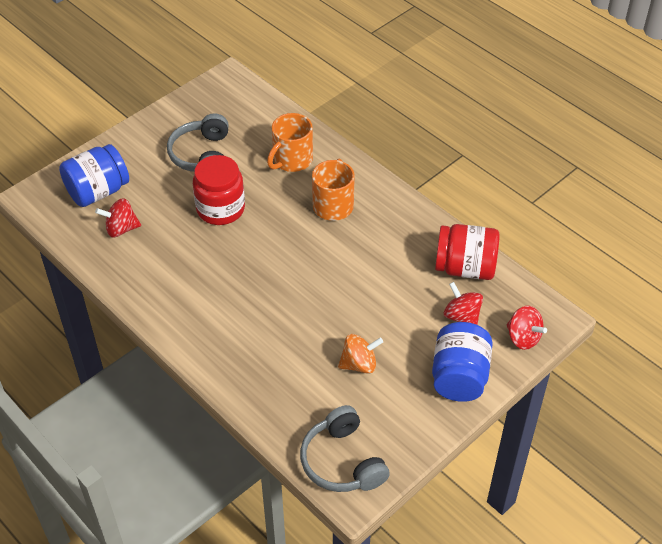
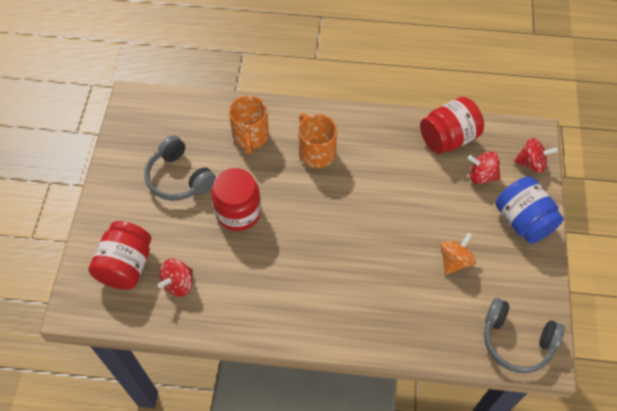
camera: 40 degrees left, 10 degrees up
blue jar [59,144,129,207] -> red jar [89,221,151,290]

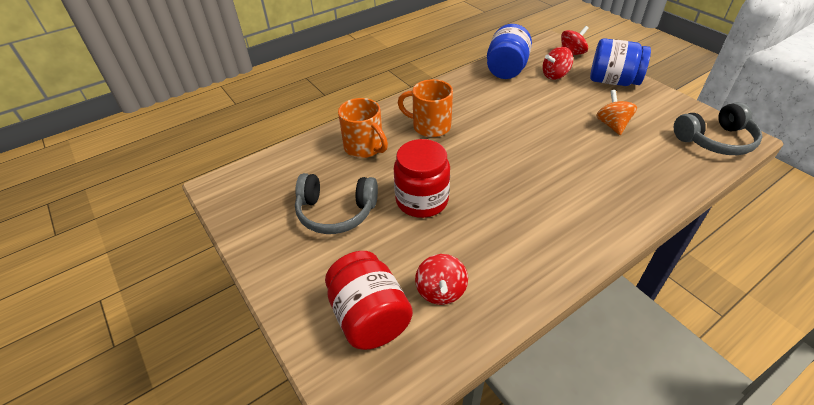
camera: 40 degrees left, 15 degrees down
red jar [420,97,484,154] -> blue jar [487,24,532,79]

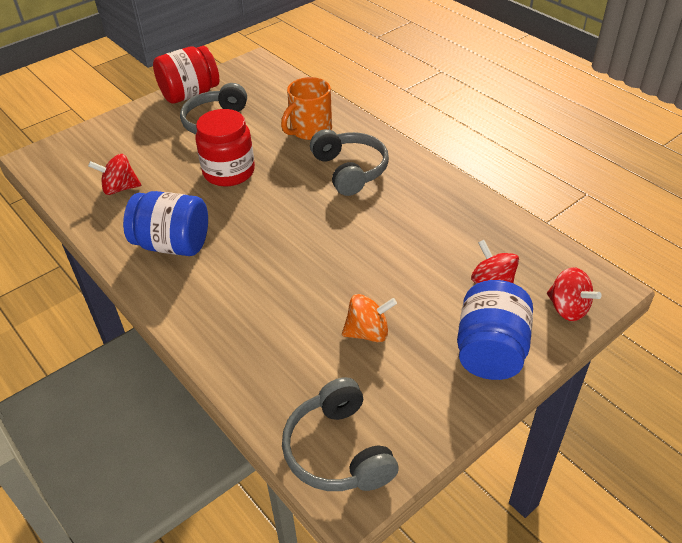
camera: 85 degrees right, 0 degrees up
red jar [325,251,413,350] -> red jar moved to [153,46,219,104]
orange mug [398,79,453,137] -> grey headphones [310,129,389,196]
blue jar [487,24,532,79] -> blue jar moved to [123,191,208,256]

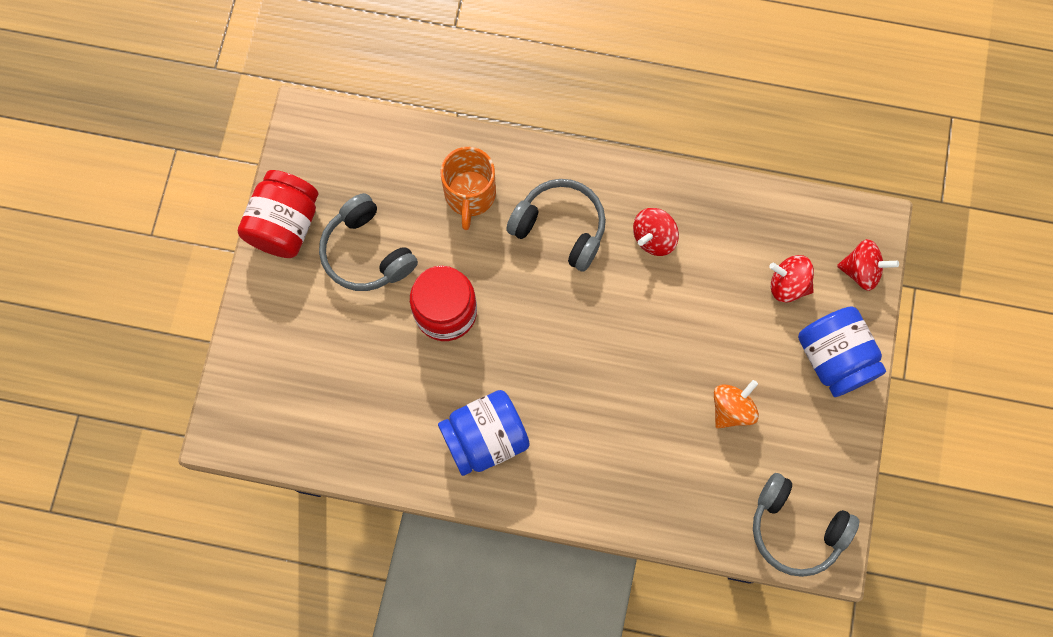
camera: 40 degrees left, 30 degrees up
red spinning top [88,154,141,195] -> red spinning top moved to [633,208,679,256]

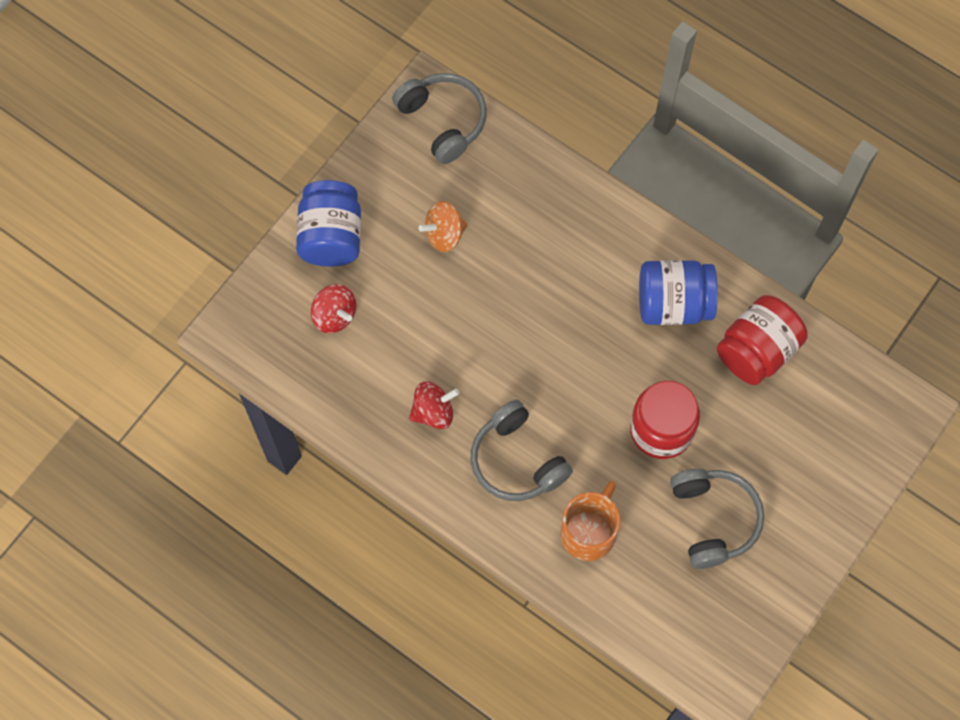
camera: 155 degrees left, 5 degrees down
red jar [238,170,318,258] -> red jar moved to [717,295,808,385]
red spinning top [837,239,899,291] -> none

